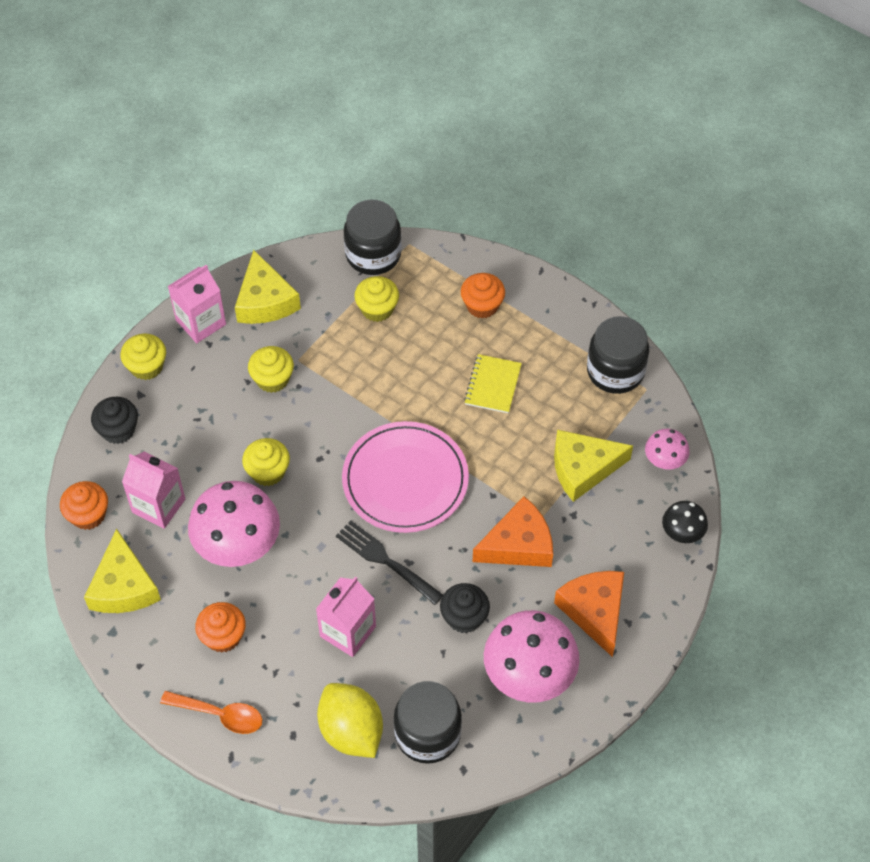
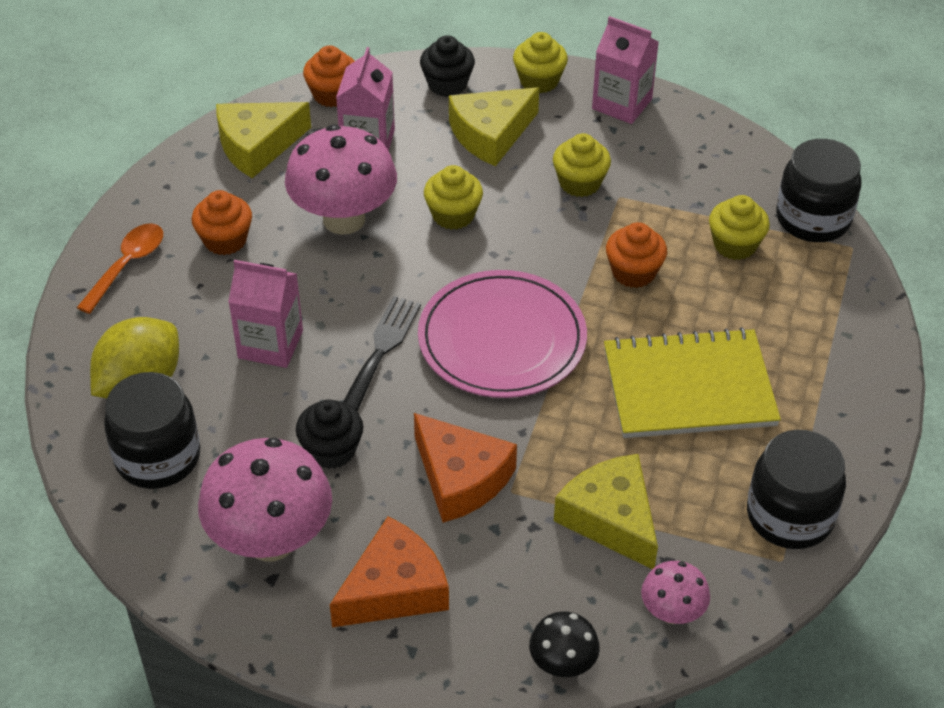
camera: 70 degrees right, 10 degrees down
orange spoon [160,691,262,734] -> orange spoon turned 150 degrees counterclockwise [76,223,163,314]
yellow cheese [235,250,301,324] -> yellow cheese moved to [449,87,539,166]
orange cupcake [461,273,505,319] -> orange cupcake moved to [606,222,667,288]
yellow notebook [464,354,522,413] -> yellow notebook [604,327,781,438], size x1.86

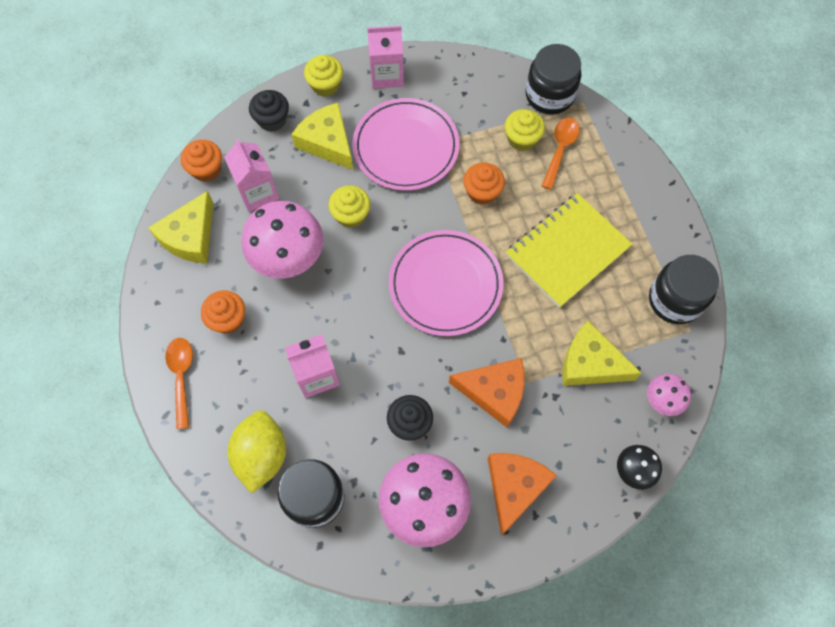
camera: 35 degrees left, 20 degrees up
black fork [343,296,421,411] -> none
yellow cheese [449,87,539,166] -> yellow cheese turned 120 degrees clockwise [291,103,353,170]
yellow cupcake [553,133,611,197] -> pink plate [353,98,460,191]
none -> orange spoon [542,118,580,190]

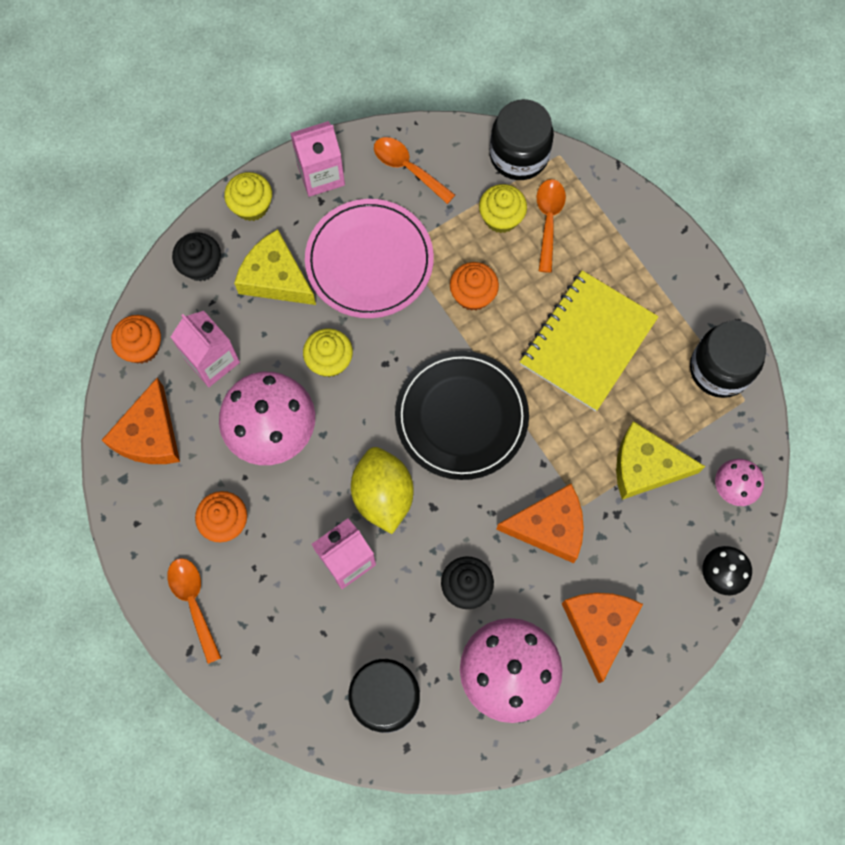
camera: 15 degrees left, 5 degrees up
yellow cheese [148,191,213,263] -> orange cheese [102,378,180,464]
yellow lemon [227,410,286,493] -> yellow lemon moved to [351,447,413,534]
pink plate [389,230,503,336] -> black plate [395,351,529,480]
none -> orange spoon [374,137,455,204]

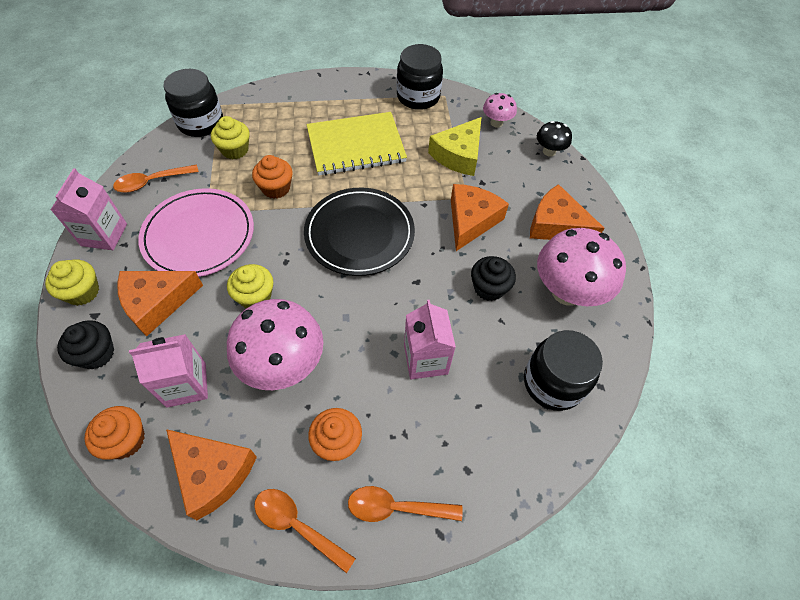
camera: 65 degrees left, 15 degrees down
yellow cheese [234,229,316,305] -> orange cheese [117,271,203,337]
yellow lemon [351,447,413,534] -> none
yellow notebook [520,270,659,411] -> yellow notebook turned 75 degrees counterclockwise [306,112,407,176]
orange spoon [537,179,566,273] -> orange spoon moved to [254,489,356,573]

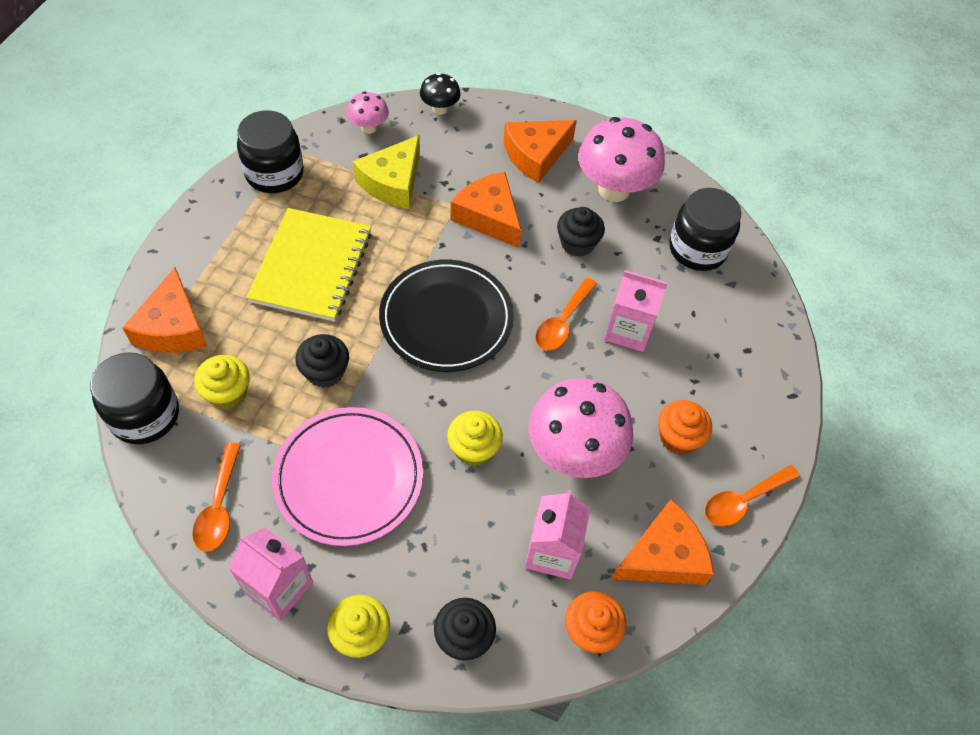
camera: 65 degrees left, 0 degrees up
orange cheese [117,271,203,337] -> orange cheese moved to [123,267,207,353]
orange cupcake [252,155,293,199] -> black cupcake [295,334,349,388]
orange spoon [348,486,463,522] -> orange spoon moved to [535,278,597,351]
yellow cheese [428,117,481,176] -> yellow cheese turned 60 degrees clockwise [353,135,420,209]

